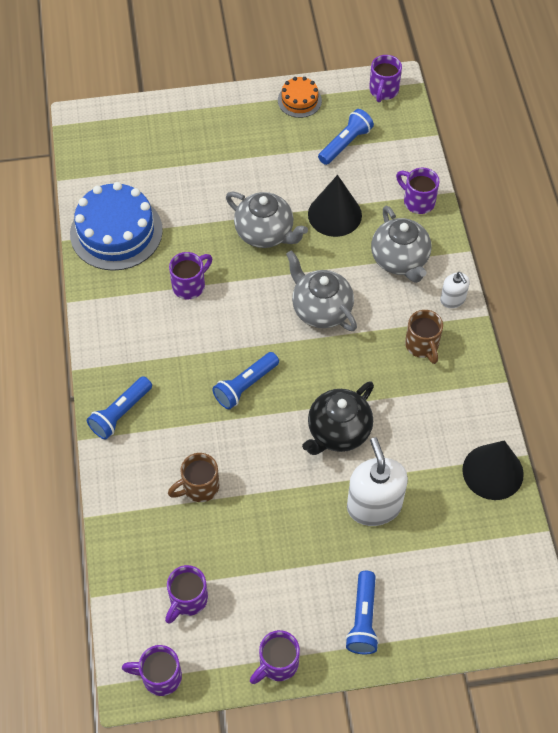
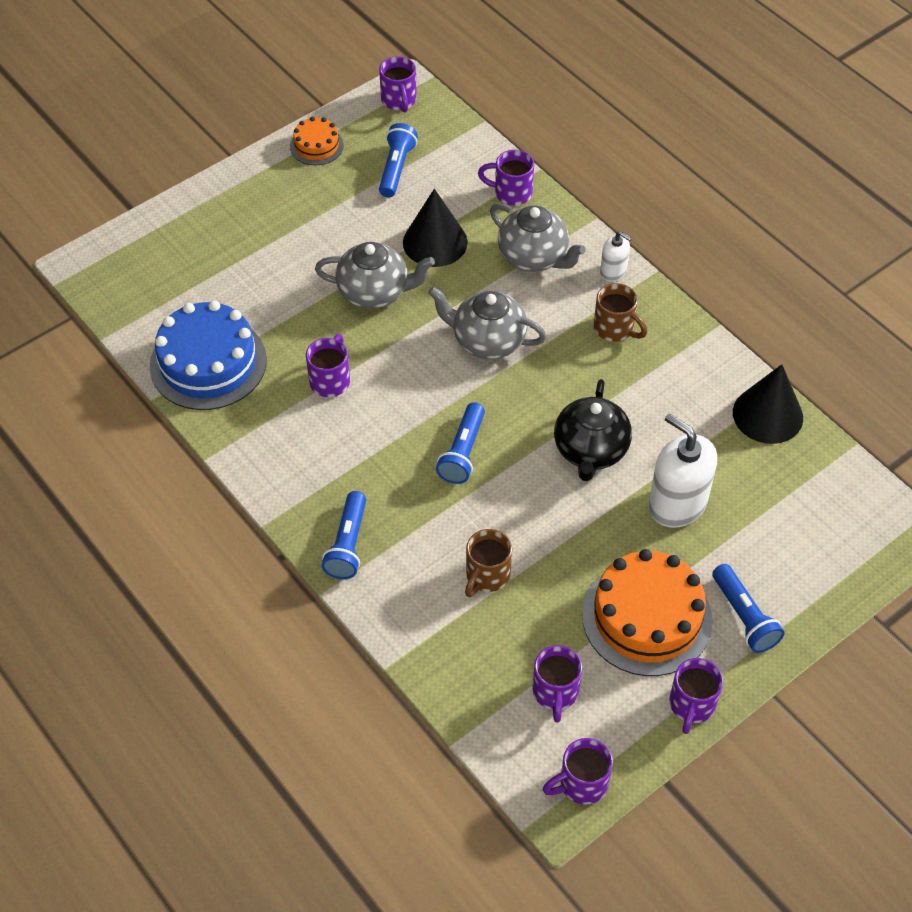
camera: 30 degrees left, 5 degrees down
none -> orange cake [582,549,713,676]

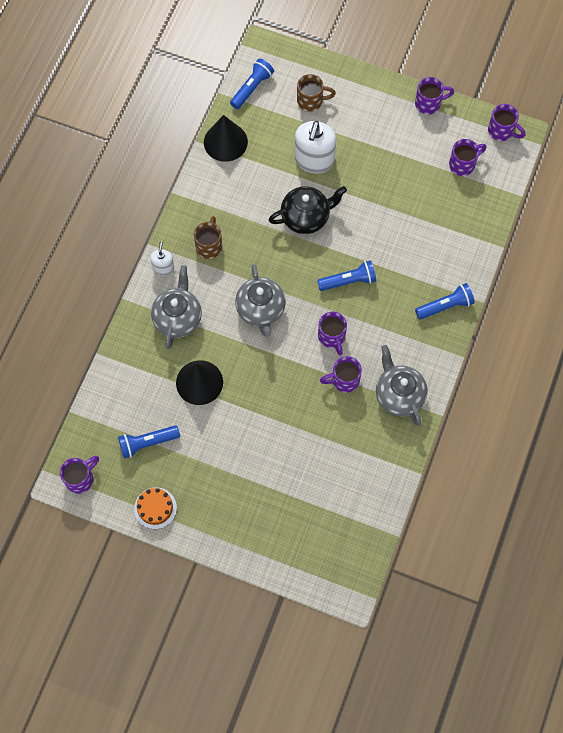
camera: 120 degrees left, 15 degrees up
blue cake [150,300,267,410] -> none
grey teapot [315,242,435,309] -> grey teapot moved to [376,345,428,426]
brown mug [465,529,512,597] -> brown mug moved to [297,74,336,112]
purple mug [478,150,534,205] -> purple mug moved to [318,312,347,355]
orange cake [582,549,713,676] -> none
blue flashlight [712,564,784,653] -> blue flashlight moved to [230,58,274,109]

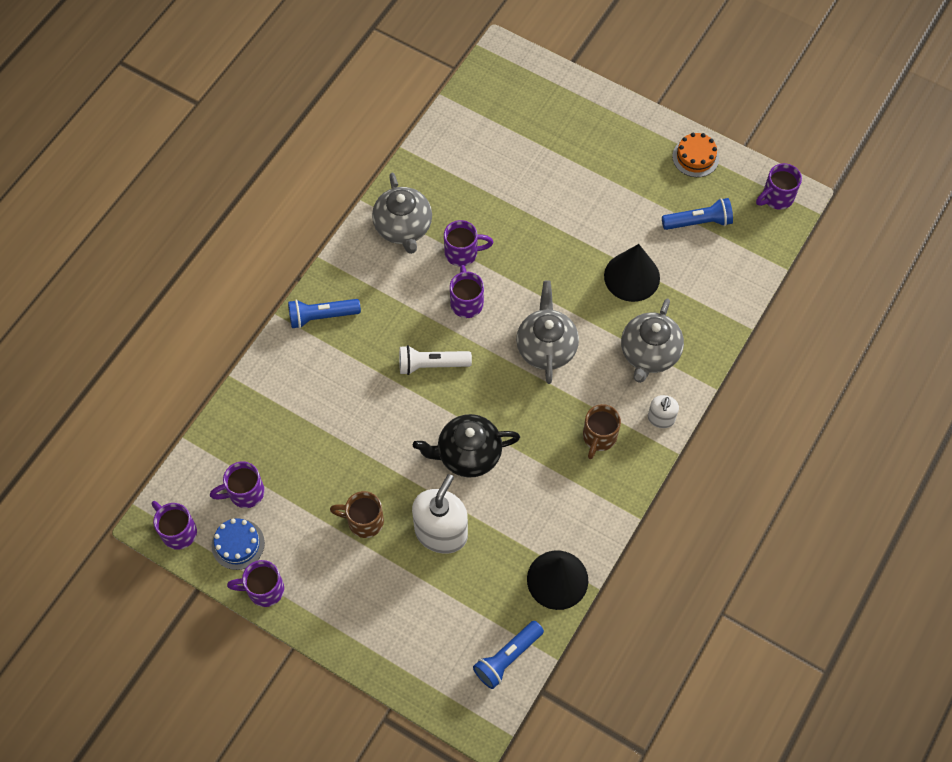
camera: 170 degrees left, 5 degrees down
brown mug [297,74,336,112] -> brown mug moved to [330,491,384,538]
blue flashlight [317,260,376,291] -> white flashlight [399,345,472,375]
none -> blue cake [211,518,265,570]

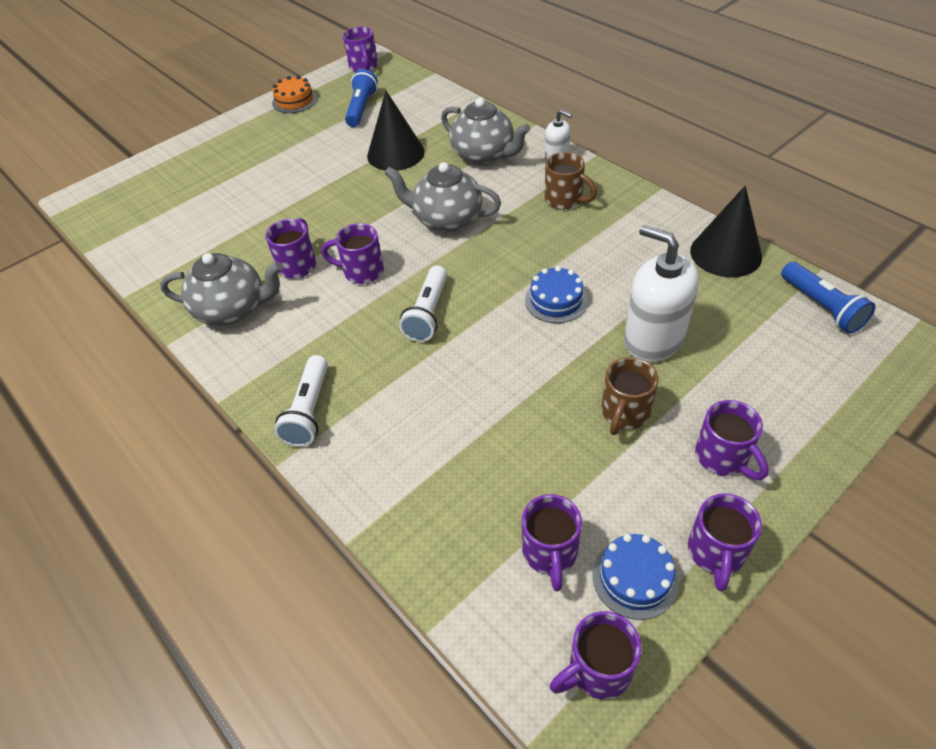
camera: 70 degrees left, 15 degrees down
blue flashlight [288,299,361,329] -> white flashlight [274,355,328,447]
black teapot [413,414,520,478] -> blue cake [525,266,588,323]
none -> purple mug [695,400,769,480]

